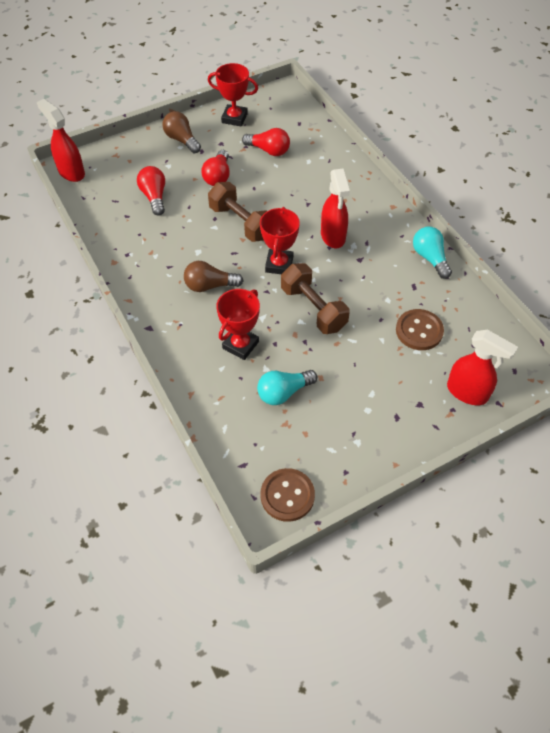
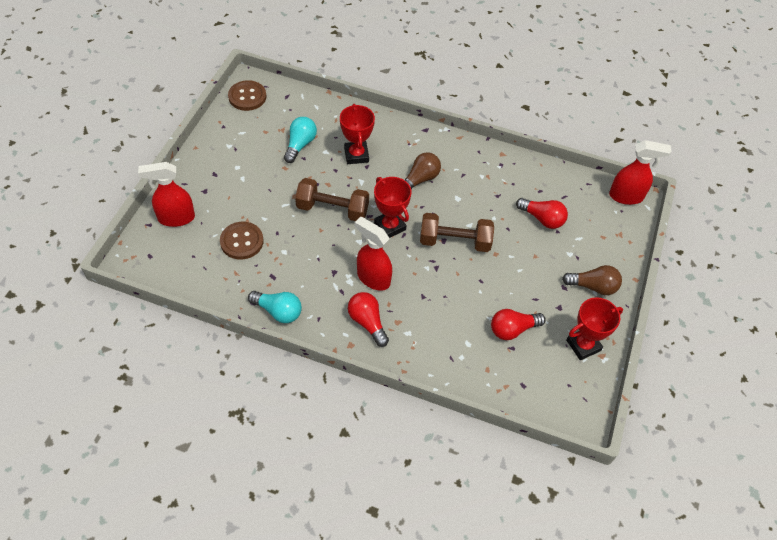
camera: 135 degrees right, 0 degrees up
red light bulb [201,150,230,186] -> red light bulb moved to [348,292,389,347]

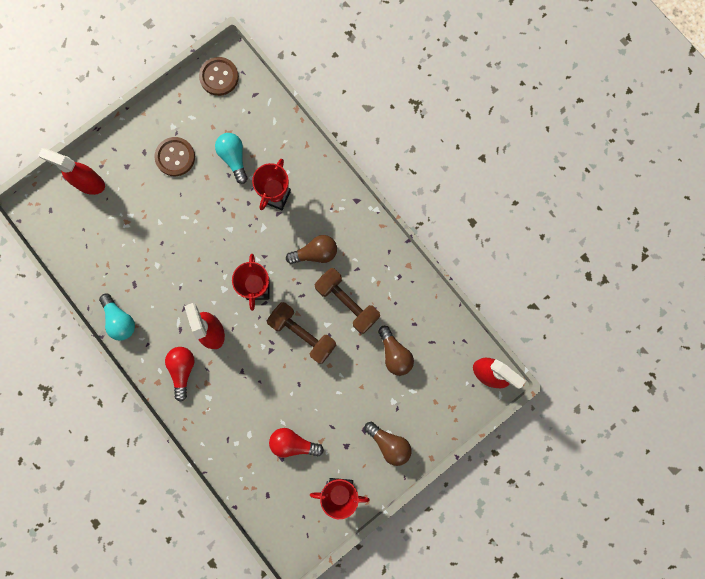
camera: 35 degrees right, 25 degrees up
brown button [220,222,264,260] -> brown button moved to [154,137,195,176]
turquoise light bulb [284,117,317,163] -> turquoise light bulb turned 75 degrees counterclockwise [215,133,248,184]
brown dumbbell [295,178,369,221] -> brown dumbbell moved to [314,268,380,334]
red light bulb [516,198,568,229] -> brown light bulb [378,326,414,376]

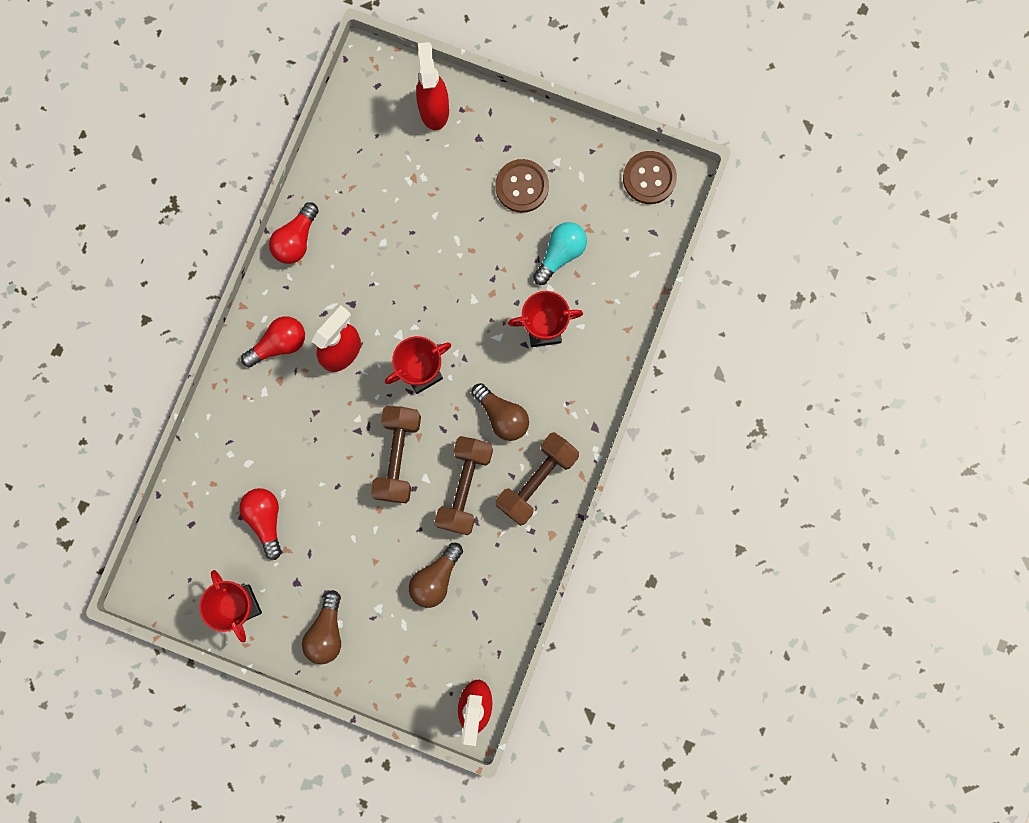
camera: 60 degrees right, 0 degrees up
turquoise light bulb [99,294,135,340] -> red light bulb [269,202,319,264]
none -> brown dumbbell [496,432,579,526]

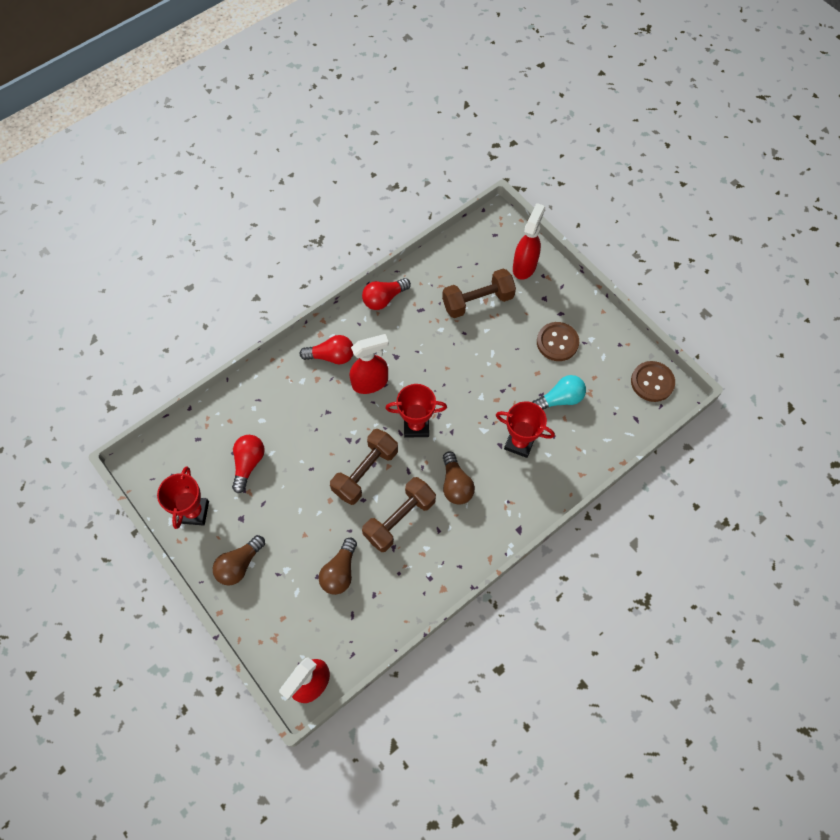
camera: 30 degrees right, 15 degrees down
brown light bulb [409,543,463,608] -> brown light bulb turned 45 degrees counterclockwise [319,538,357,595]
brown dumbbell [496,432,579,526] -> brown dumbbell moved to [442,268,516,318]

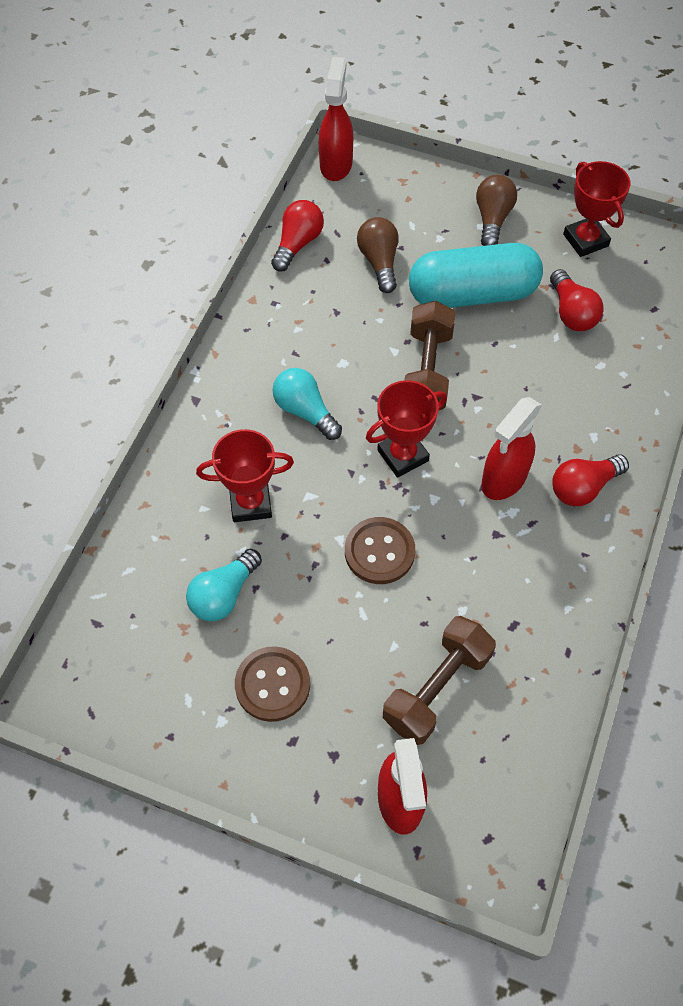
camera: 150 degrees right, 5 degrees down
red light bulb [362,278,411,310] -> red light bulb moved to [271,200,324,272]
brown dumbbell [362,477,436,552] -> none
brown light bulb [443,451,475,505] -> turquoise light bulb [273,368,342,440]
brown button [631,361,675,402] -> brown button moved to [345,517,415,584]
none -> turquoise capsule [409,243,543,308]

